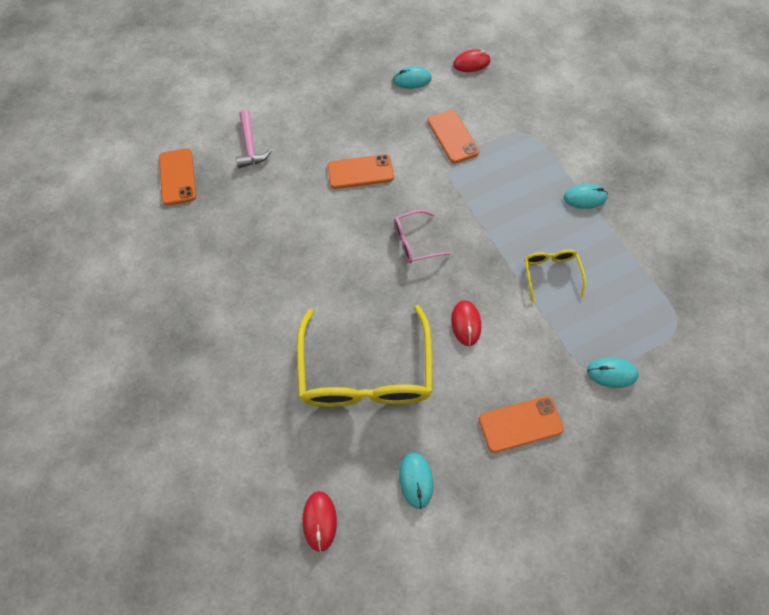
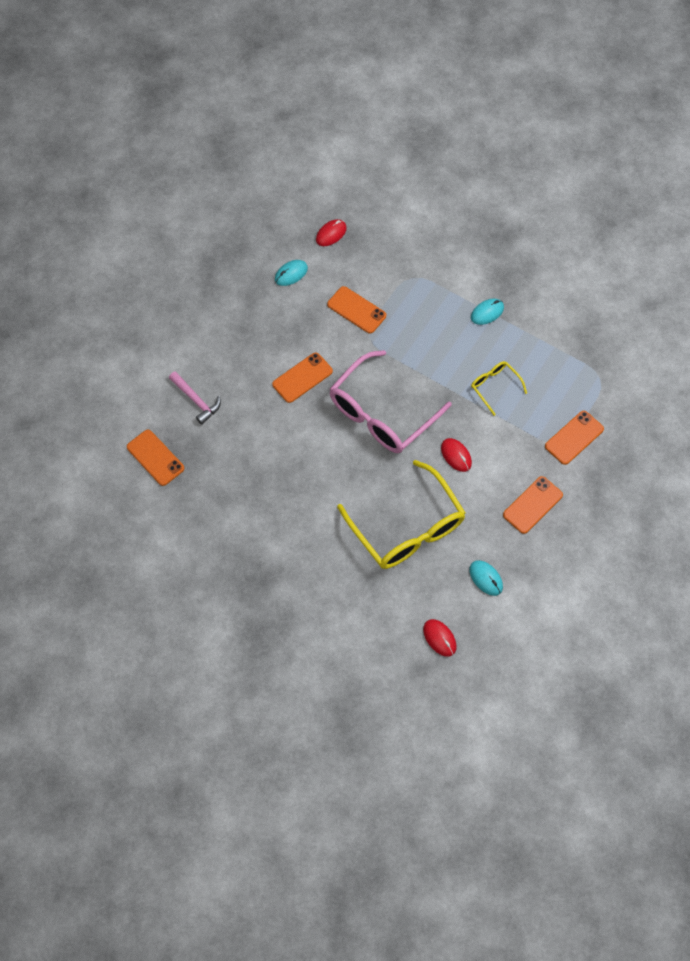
camera: 30 degrees left, 0 degrees up
pink glasses [394,210,451,263] -> pink glasses [330,350,452,453], size x2.13
turquoise mouse [587,358,639,388] -> orange phone [545,411,604,465]

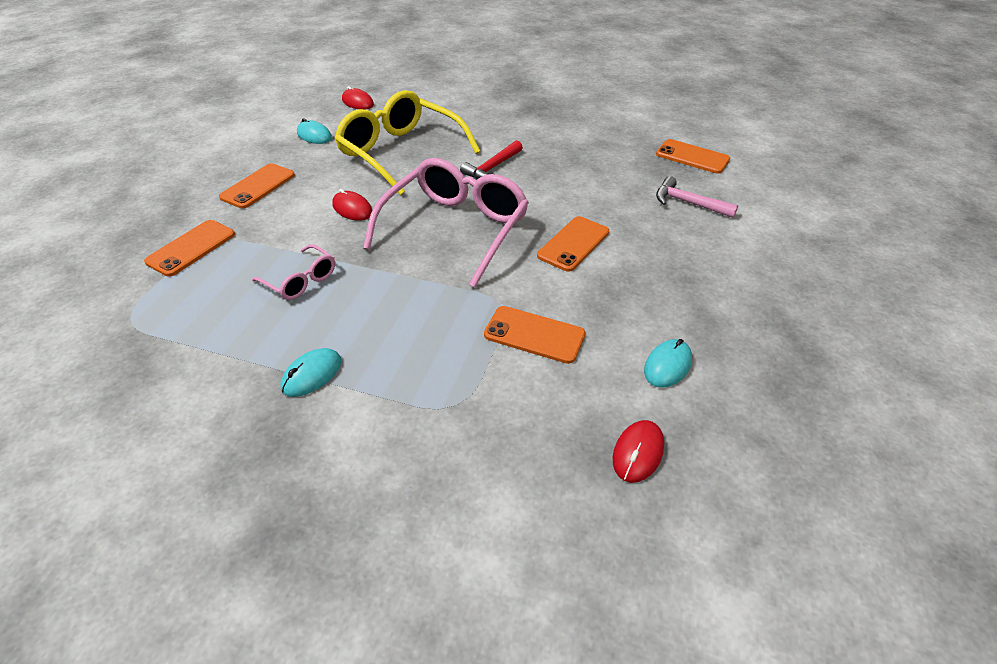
camera: 165 degrees right, 20 degrees down
yellow glasses [471,361,527,416] -> pink glasses [252,244,335,300]
none -> red hammer [460,140,523,180]

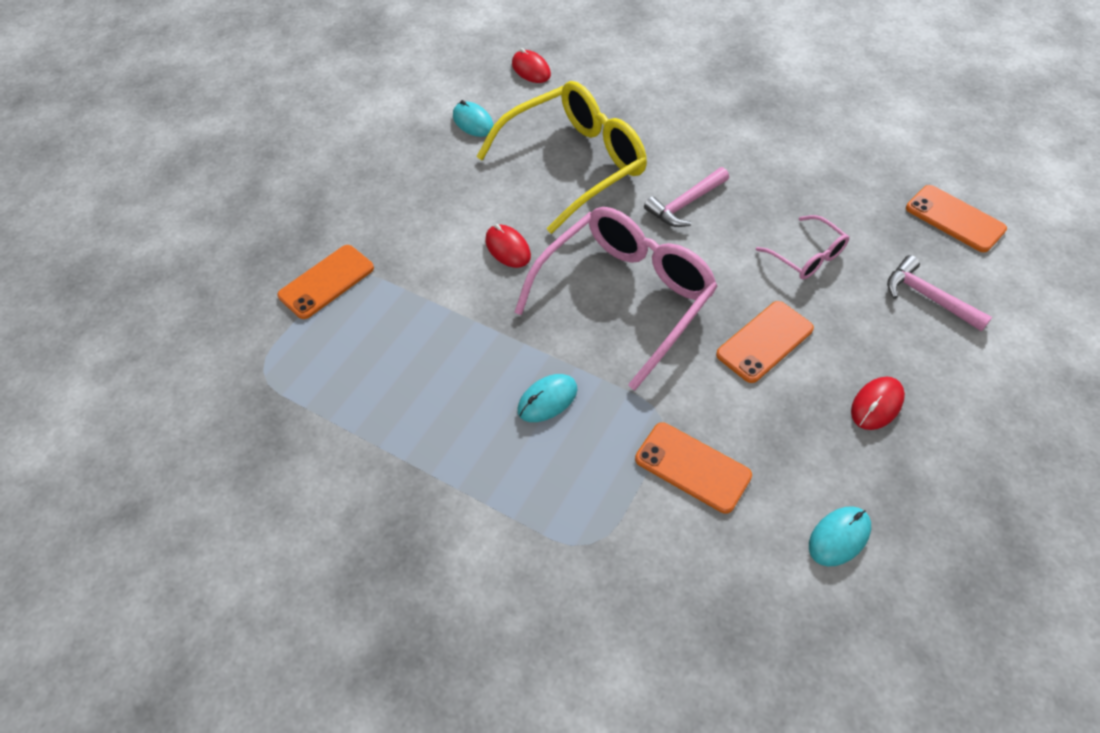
camera: 15 degrees right, 10 degrees up
orange phone [219,163,295,209] -> none
pink glasses [252,244,335,300] -> pink glasses moved to [756,215,849,279]
turquoise mouse [281,348,342,397] -> turquoise mouse moved to [518,374,577,422]
yellow glasses [334,90,480,195] -> yellow glasses turned 90 degrees clockwise [476,81,647,234]
red hammer [460,140,523,180] -> pink hammer [644,167,729,227]
red mouse [613,420,664,483] -> red mouse moved to [851,377,905,430]

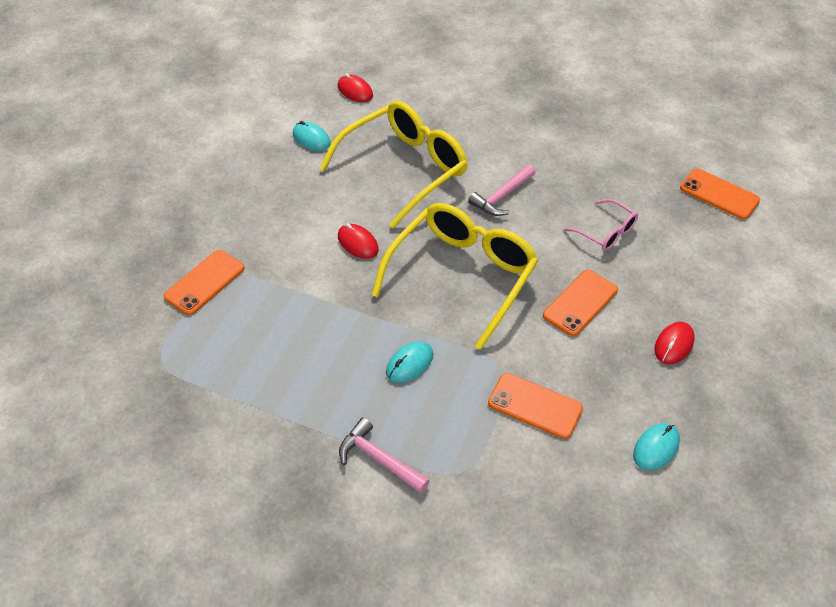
camera: 10 degrees left, 5 degrees down
pink glasses [514,207,718,390] -> yellow glasses [372,203,539,350]
pink hammer [887,255,992,331] -> pink hammer moved to [339,418,430,493]

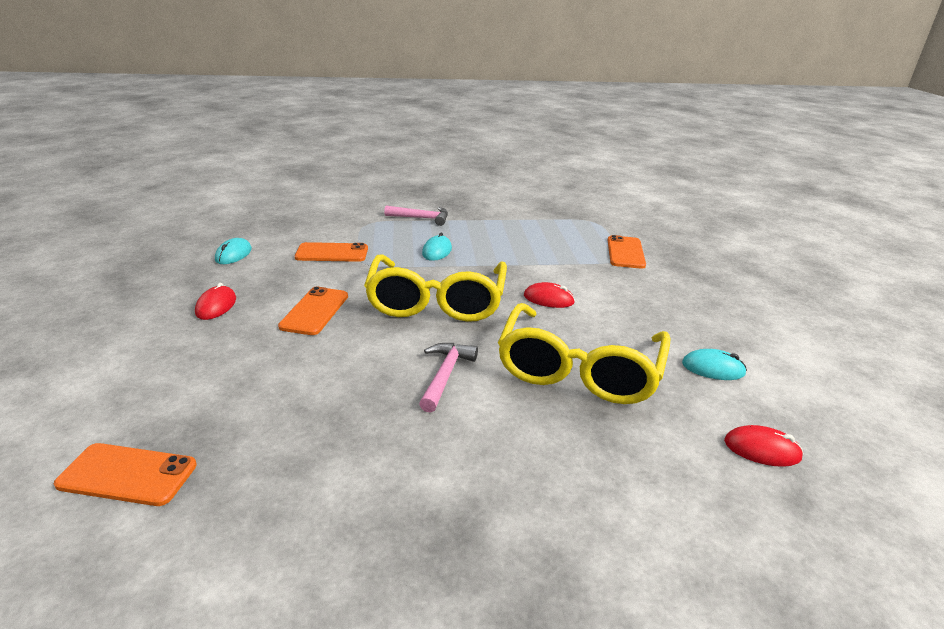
camera: 150 degrees right, 20 degrees down
pink glasses [564,199,638,251] -> none

